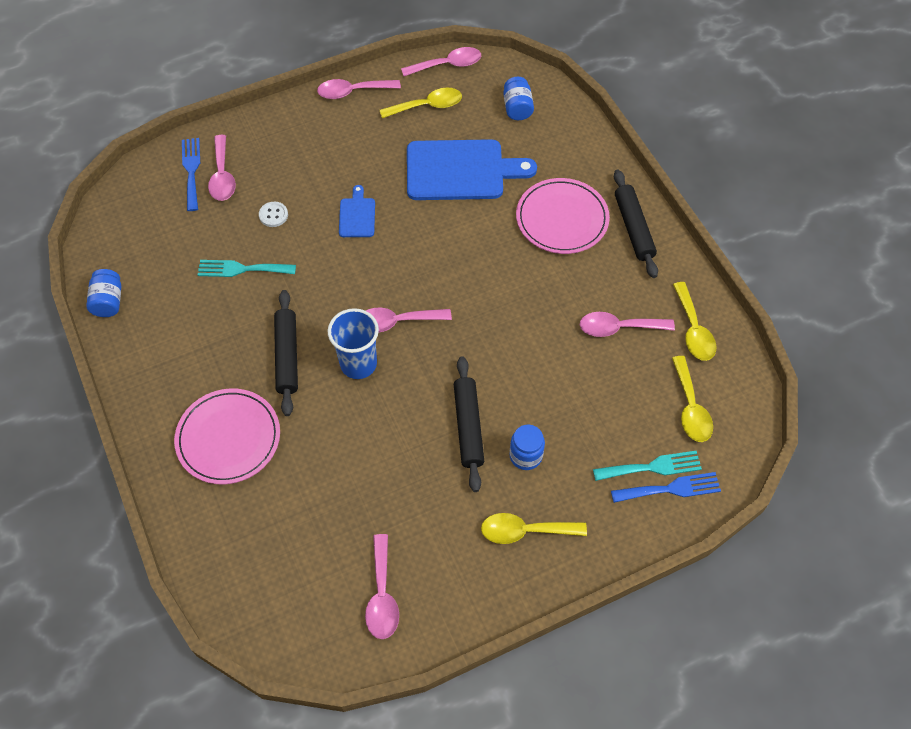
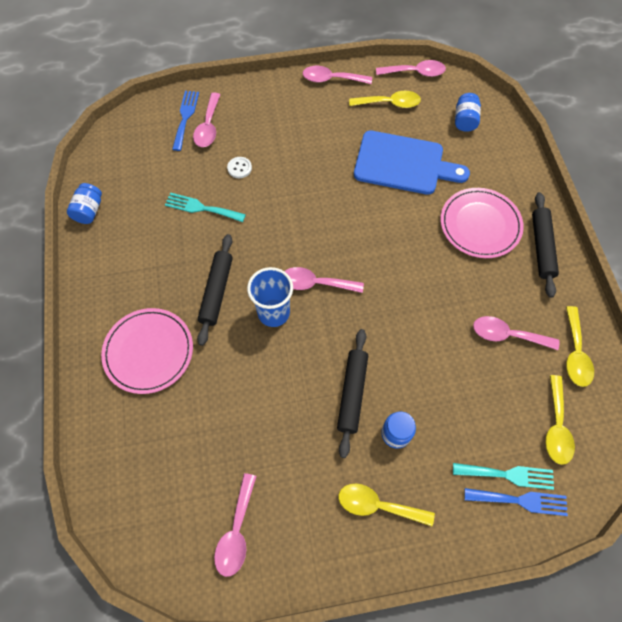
camera: 15 degrees right, 5 degrees up
blue cutting board [339,185,375,237] -> none

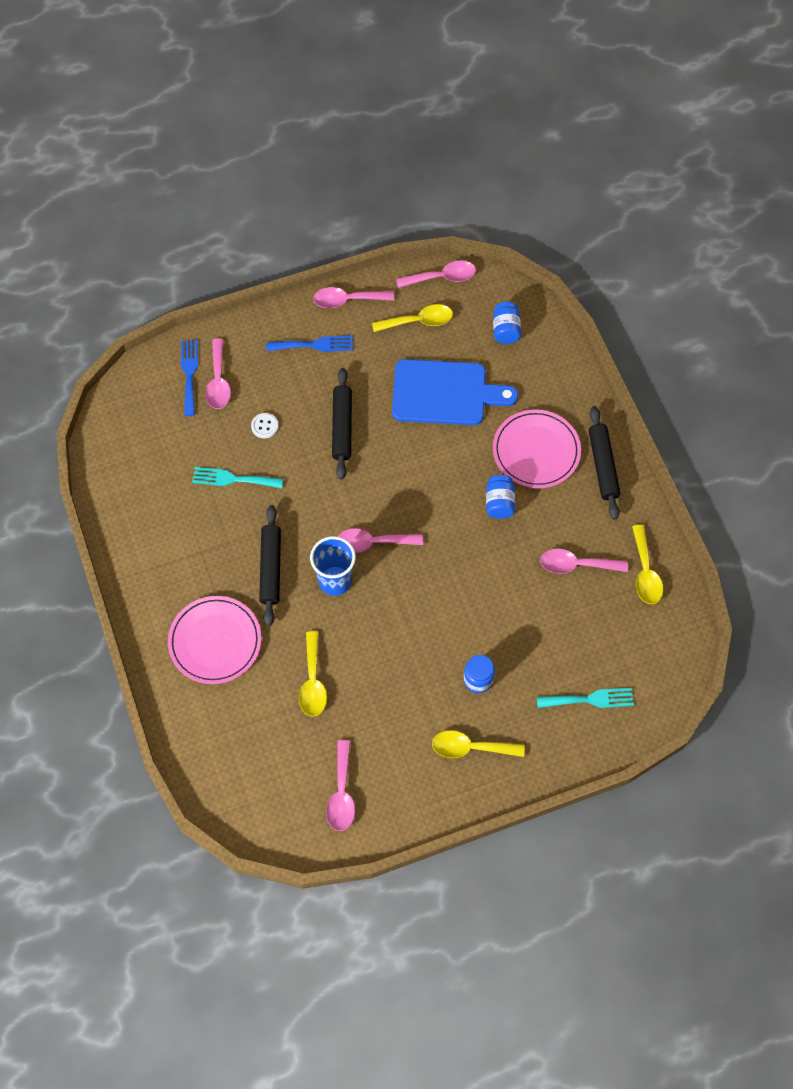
camera: 10 degrees left, 0 degrees up
blue jar [67,183,102,224] -> blue jar moved to [486,475,515,519]
black rolling pin [337,329,368,458] -> black rolling pin moved to [332,368,352,479]
blue fork [464,488,568,516] -> blue fork moved to [266,335,353,352]
yellow spoon [546,375,575,465] -> yellow spoon moved to [299,631,327,717]

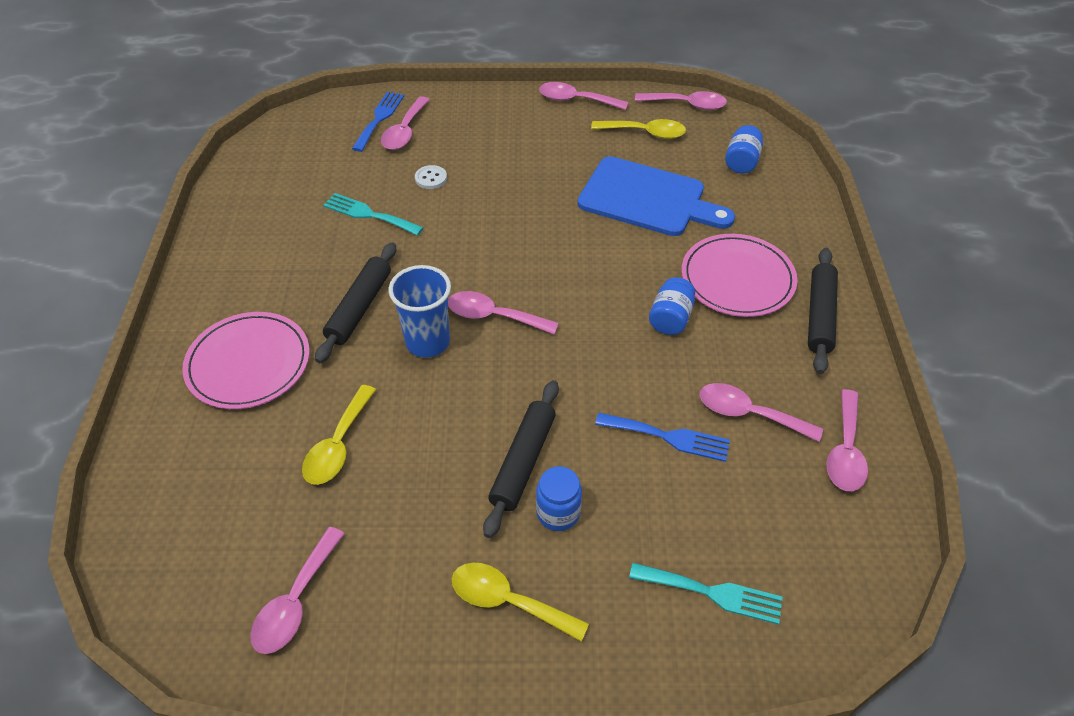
camera: 20 degrees right, 15 degrees down
blue fork [266,335,353,352] -> blue fork moved to [595,413,730,462]
black rolling pin [332,368,352,479] -> black rolling pin moved to [483,380,559,538]
yellow spoon [632,525,663,604] -> pink spoon [827,389,868,491]

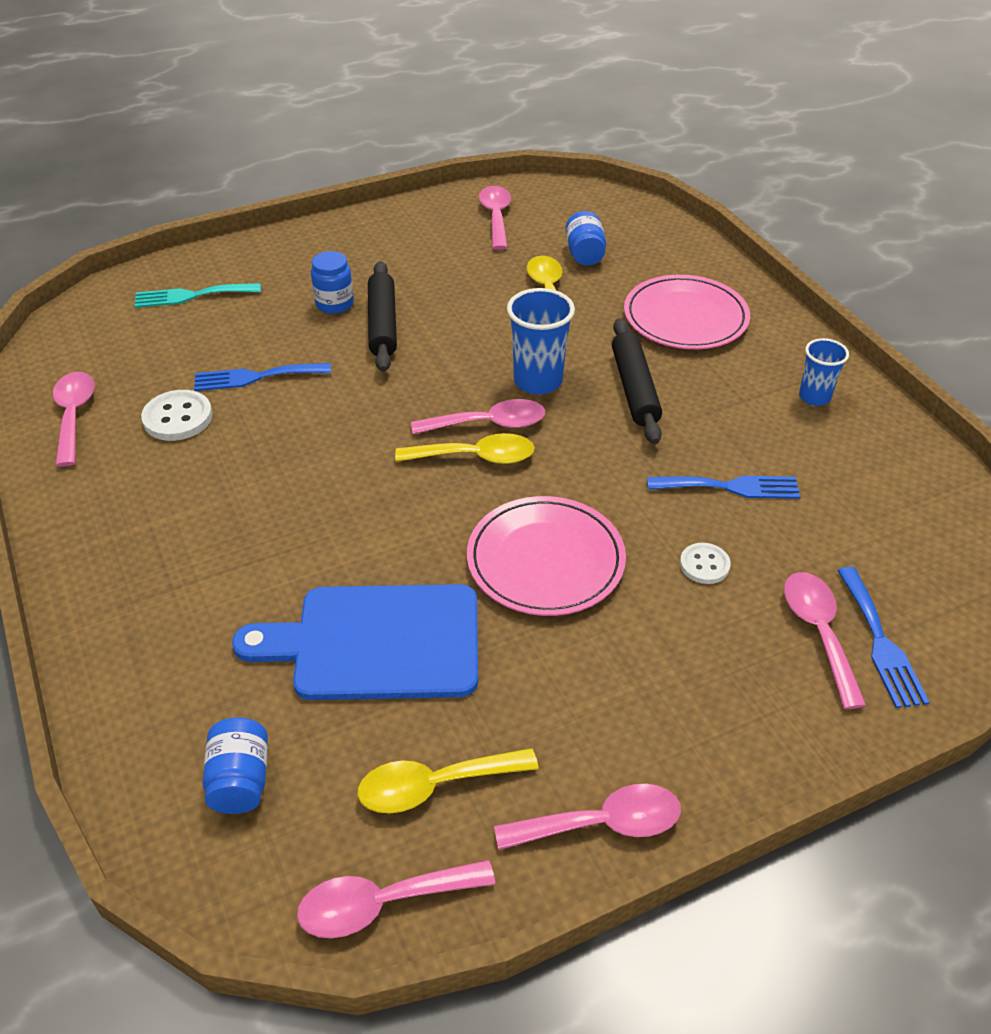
camera: 155 degrees right, 5 degrees down
turquoise fork [323,193,424,236] -> blue fork [647,476,801,499]
yellow spoon [452,563,589,642] -> yellow spoon moved to [395,433,535,464]
blue jar [649,277,695,335] -> blue jar moved to [565,211,606,266]
pink plate [682,234,797,317] -> pink plate moved to [467,496,626,616]
pink spoon [700,383,823,442] -> white button [141,390,213,441]
black rolling pin [808,248,838,374] -> none
none -> blue cup [799,338,849,406]

